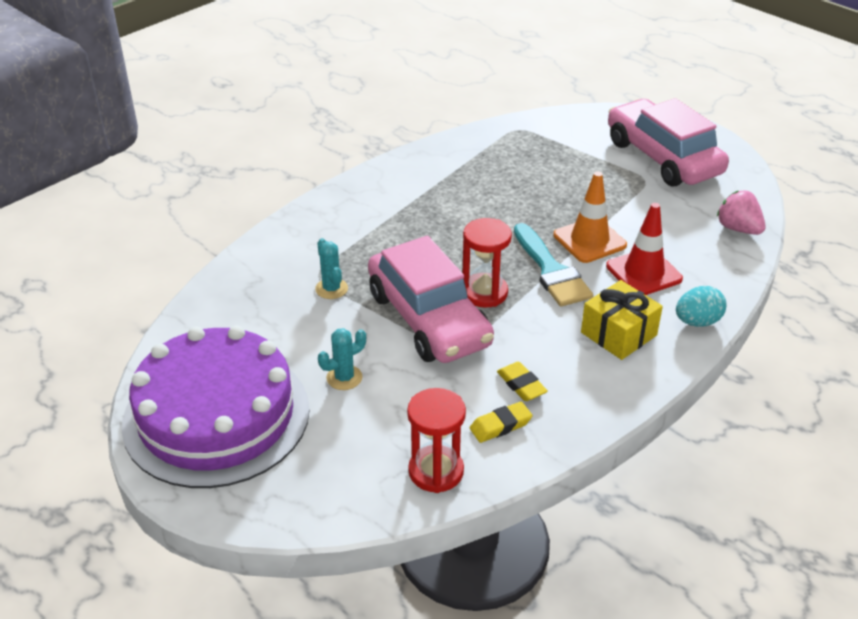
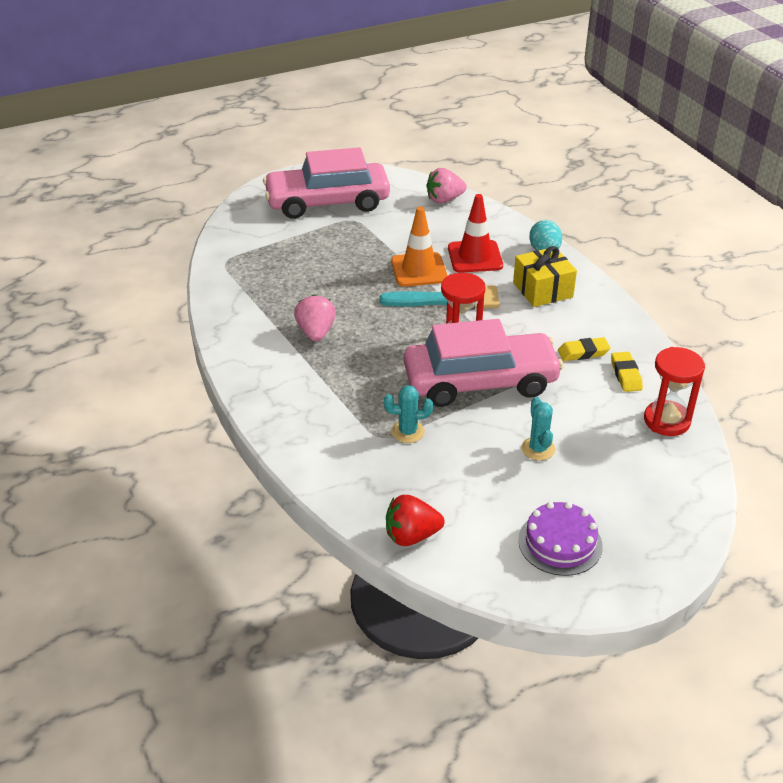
camera: 70 degrees left, 0 degrees up
purple cake [122,325,309,488] -> purple cake [518,502,603,576], size x0.45
none -> pink strawberry [294,294,336,342]
none -> red strawberry [386,495,445,546]

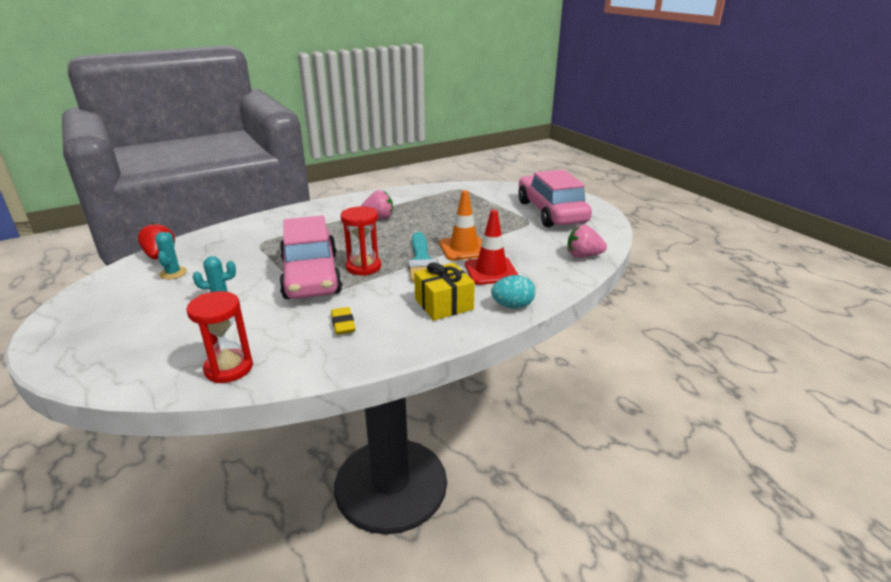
camera: 85 degrees right, 10 degrees down
turquoise cactus [384,385,433,443] -> turquoise cactus moved to [155,232,187,279]
pink strawberry [426,168,467,204] -> pink strawberry turned 60 degrees counterclockwise [568,225,607,258]
purple cake [518,502,603,576] -> none
yellow eraser [611,352,643,392] -> none

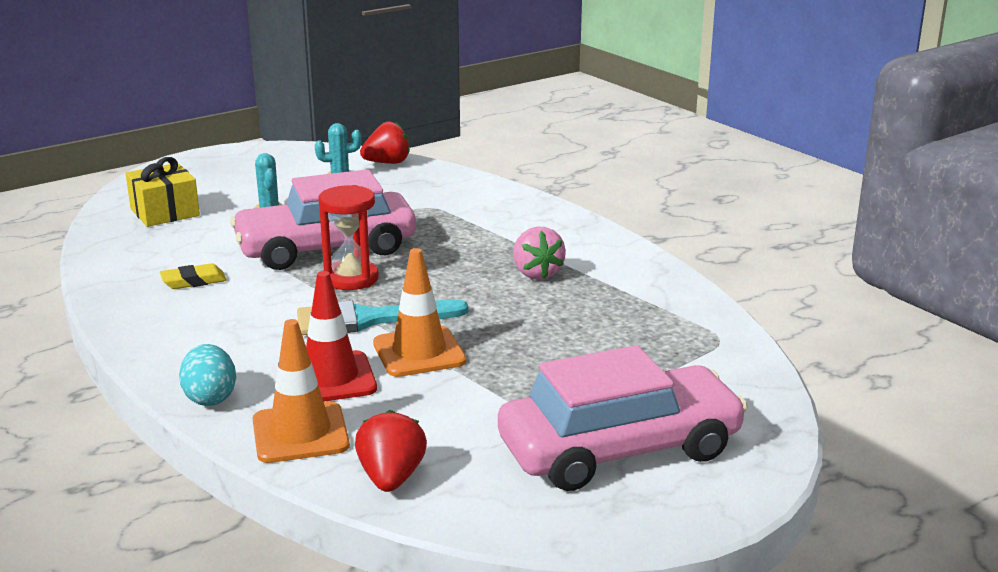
camera: 85 degrees right, 5 degrees down
red hourglass [187,291,253,383] -> none
yellow gift [414,262,475,320] -> yellow gift moved to [126,157,200,227]
pink strawberry [568,225,607,258] -> red strawberry [355,410,427,492]
none -> orange traffic cone [253,319,350,463]

